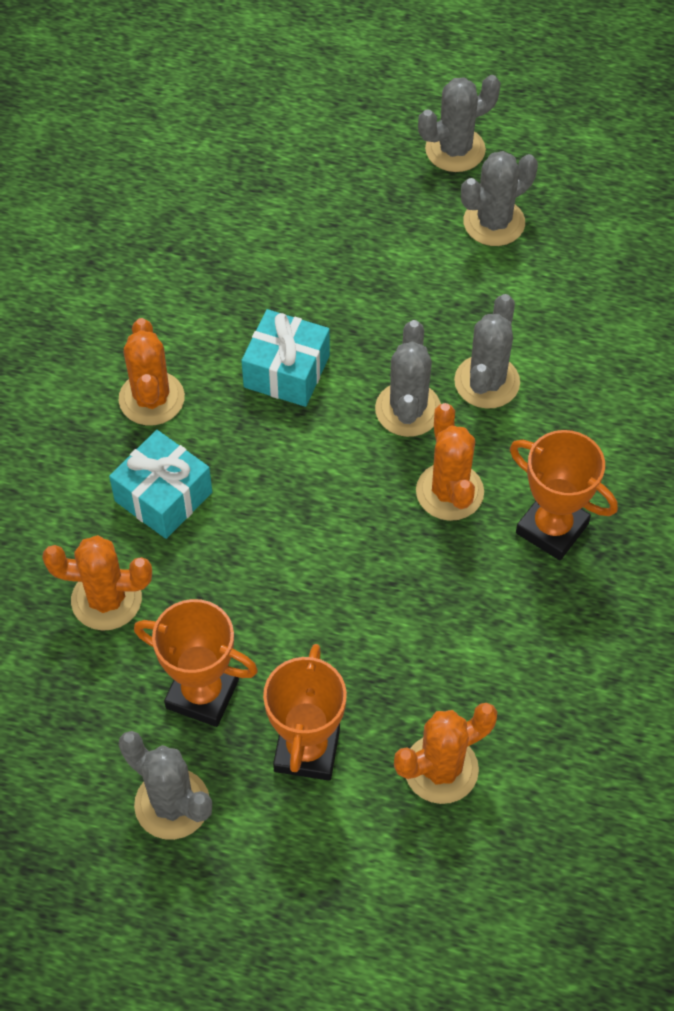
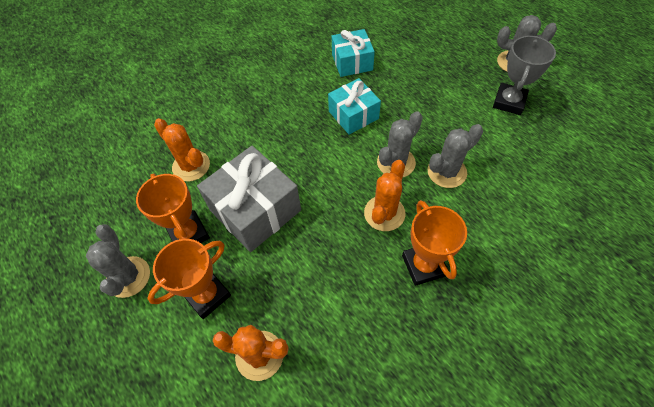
camera: 40 degrees right, 0 degrees up
turquoise gift [109,430,212,539] -> turquoise gift moved to [332,29,375,77]
orange cactus [119,318,185,425] -> none
grey cactus [461,151,538,246] -> grey trophy [493,36,556,115]
none -> grey gift [197,146,301,252]

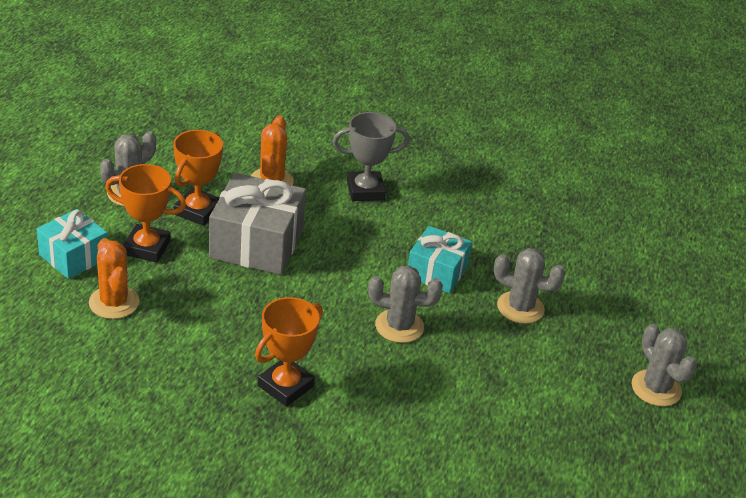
camera: 50 degrees right, 20 degrees down
turquoise gift [332,29,375,77] -> turquoise gift moved to [37,209,108,279]
orange cactus [364,160,406,231] -> none
grey cactus [428,124,483,188] -> grey cactus moved to [494,248,565,324]
grey trophy [493,36,556,115] -> grey trophy moved to [332,112,409,201]

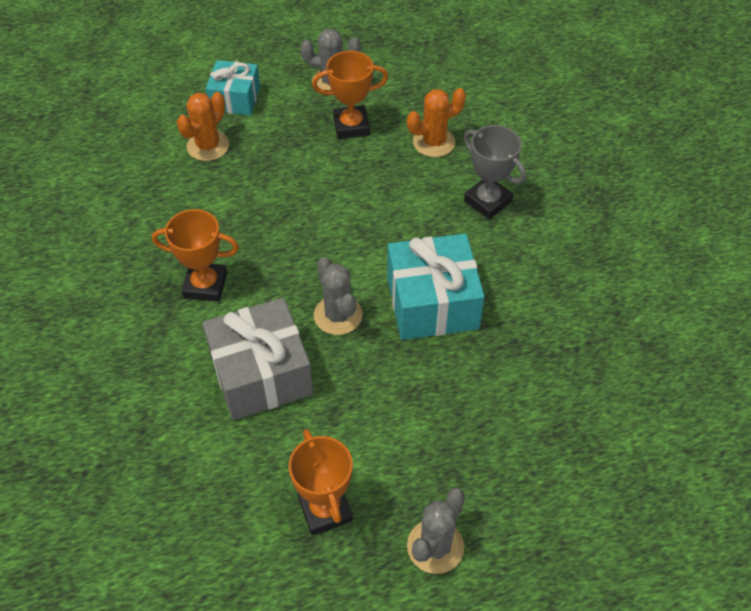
camera: 60 degrees right, 15 degrees up
orange trophy [105,164,186,263] -> orange trophy moved to [289,429,353,535]
grey gift [209,173,306,275] -> grey gift moved to [202,298,313,420]
turquoise gift [408,226,472,293] -> turquoise gift [387,233,485,340], size x1.59
grey cactus [494,248,565,324] -> none

